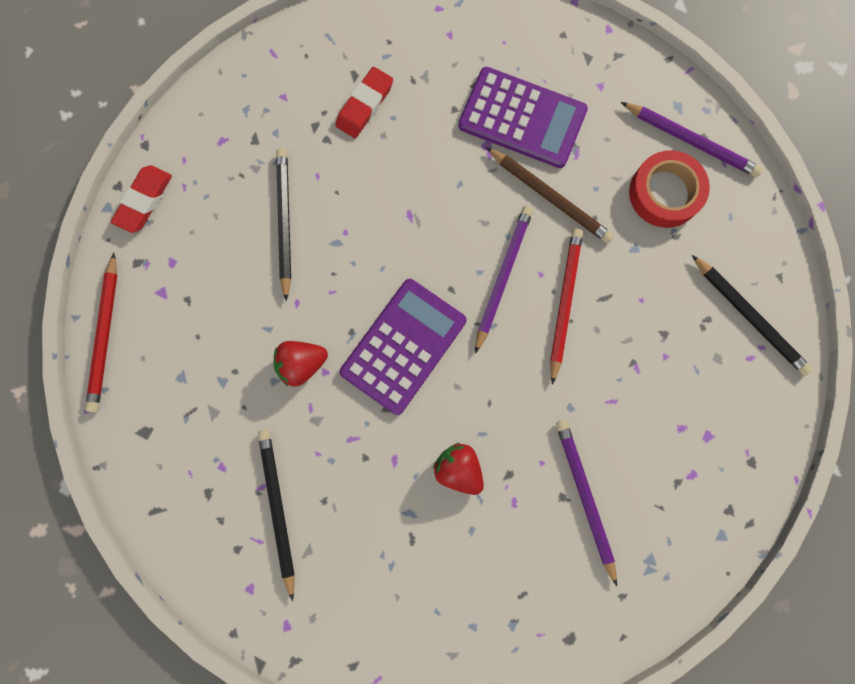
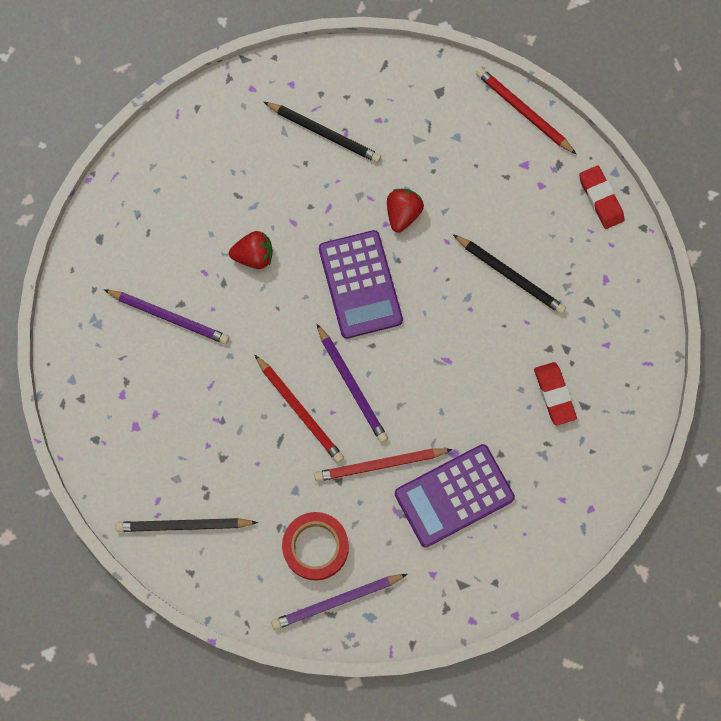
camera: 130 degrees right, 5 degrees down
brown pencil [486,147,614,244] -> red pencil [314,448,453,482]

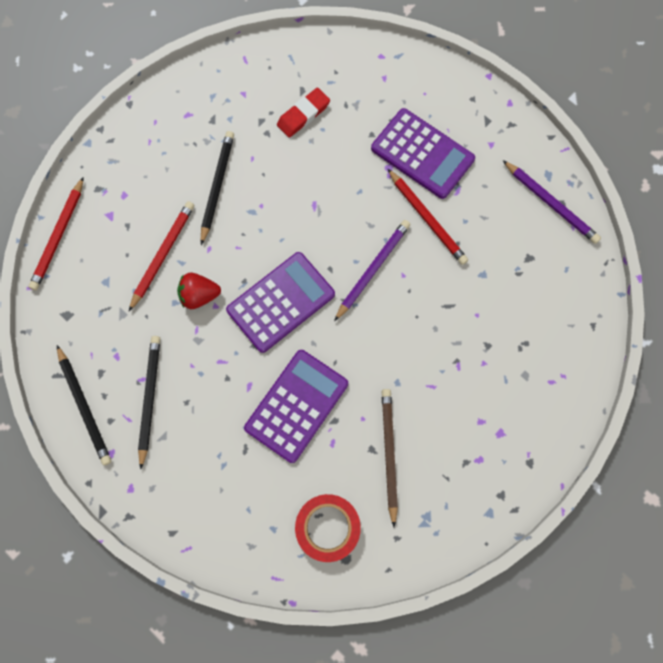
camera: 115 degrees left, 0 degrees up
purple pencil [104,289,229,344] -> brown pencil [382,389,398,527]
black pencil [115,518,258,532] -> black pencil moved to [57,345,111,465]
red strawberry [229,231,273,269] -> purple calculator [244,350,348,463]
red pencil [255,355,344,463] -> red pencil moved to [129,201,194,311]
red tape [282,512,349,581] -> red tape moved to [295,494,361,562]
red eraser [579,166,624,229] -> none

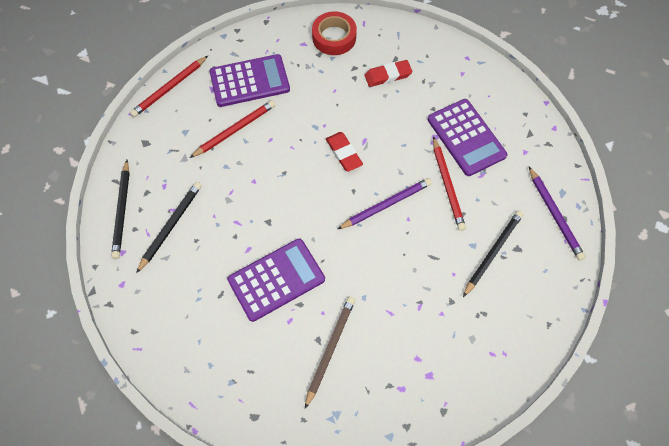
camera: 25 degrees right, 10 degrees down
red strawberry [177,273,221,309] -> none
black pencil [201,131,234,245] -> black pencil moved to [463,210,523,297]
purple calculator [226,252,335,353] -> purple calculator moved to [209,54,290,107]
red tape [295,494,361,562] -> red tape moved to [312,11,357,55]
none -> red eraser [326,132,363,172]

